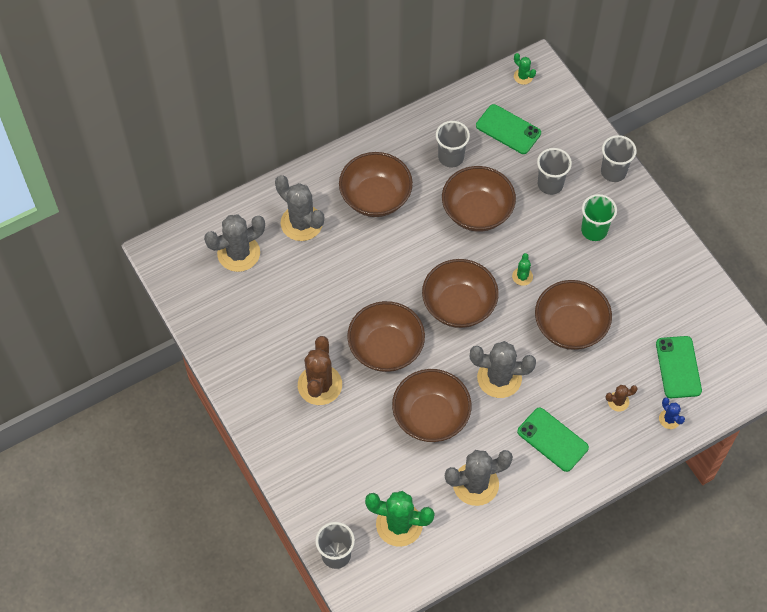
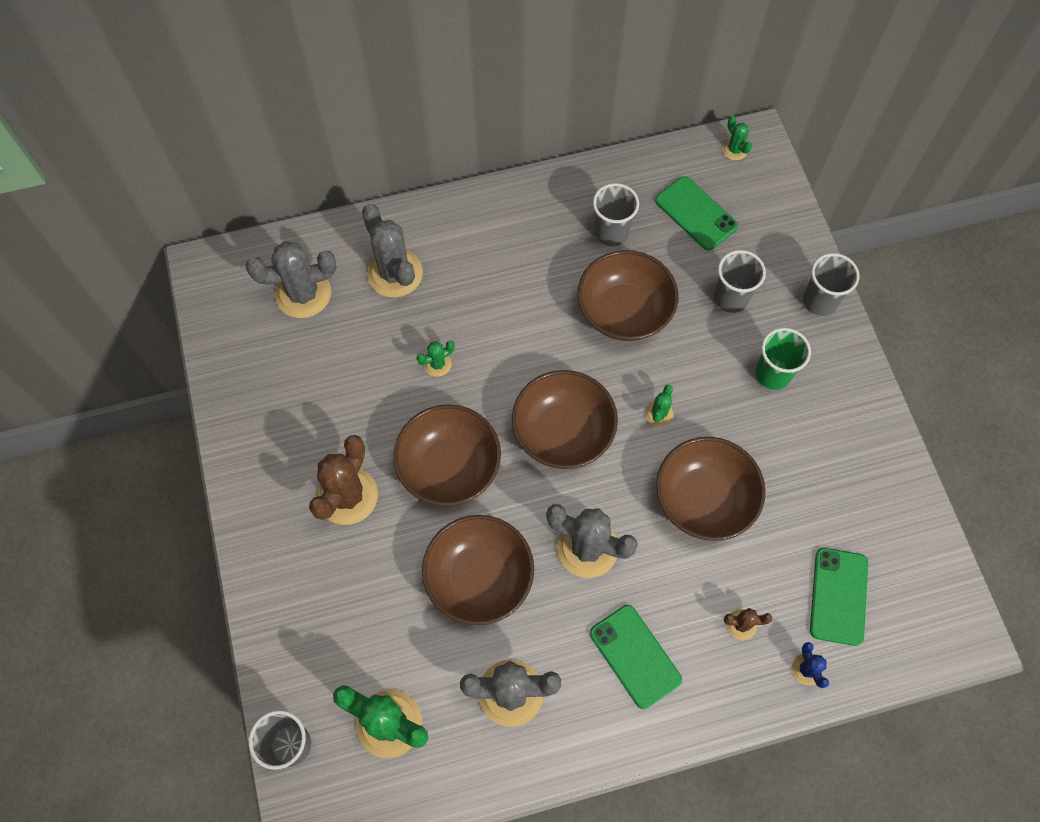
camera: 15 degrees right, 5 degrees up
brown bowl [339,152,413,217] -> none
none -> green cactus [417,340,455,377]

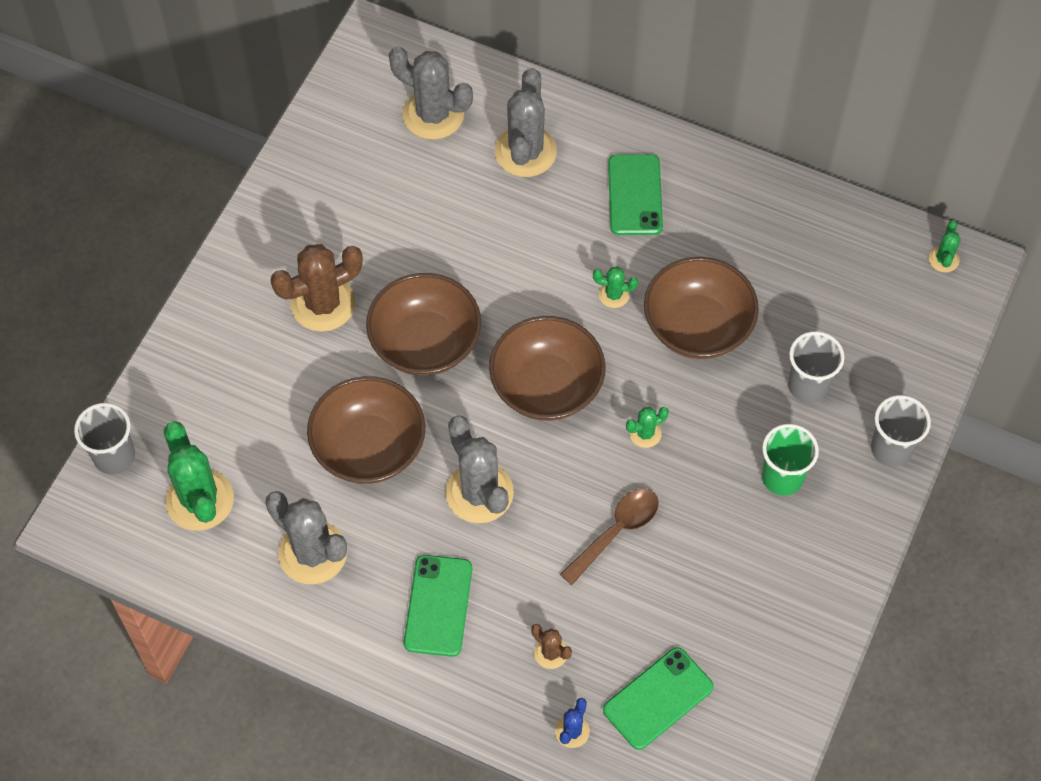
camera: 40 degrees right, 5 degrees down
green cactus [417,340,455,377] -> green cactus moved to [593,266,638,308]
grey cup [593,183,639,246] -> none
green phone [655,176,738,250] -> green phone moved to [608,154,663,235]
brown bowl [656,437,766,541] -> brown spoon [560,489,659,585]

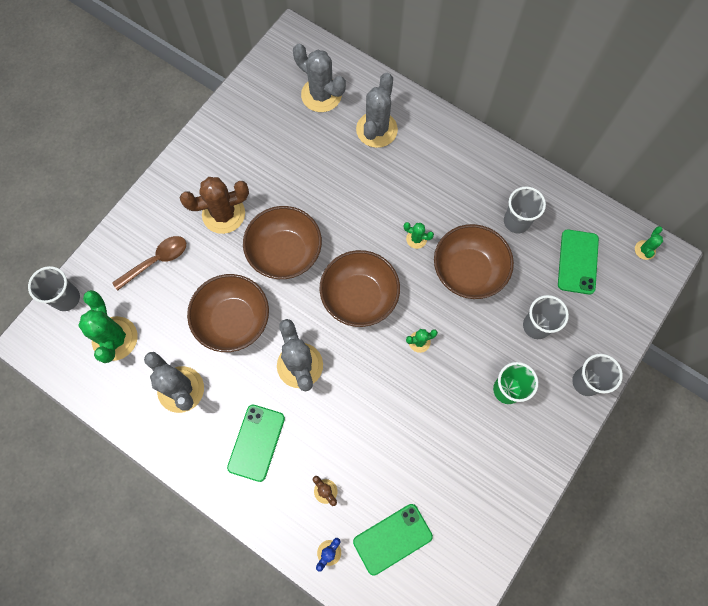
camera: 10 degrees right, 10 degrees up
brown spoon [560,489,659,585] -> brown spoon moved to [112,236,186,291]
green phone [608,154,663,235] -> green phone moved to [558,229,599,295]
none -> grey cup [504,187,546,233]

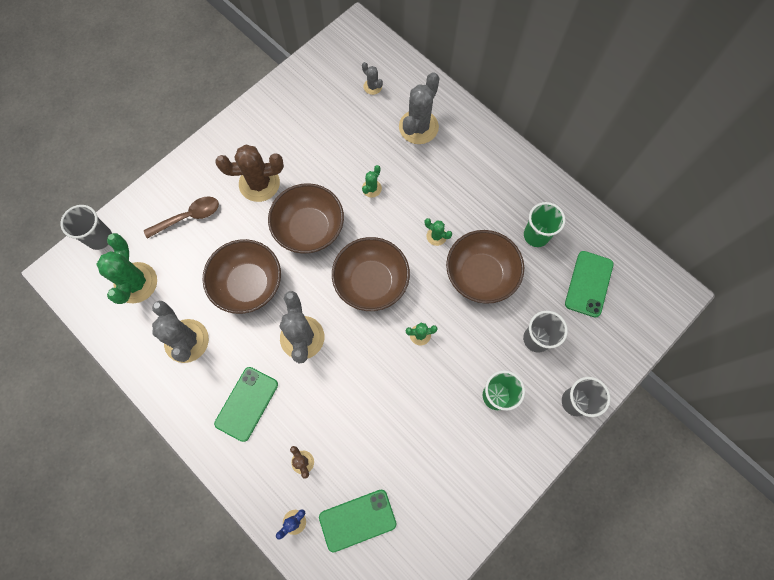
camera: 10 degrees right, 0 degrees up
grey cactus [293,44,346,112] -> grey cactus [362,62,383,95], size x0.48
grey cup [504,187,546,233] -> green cup [524,202,565,247]
green cactus [635,226,663,260] -> green cactus moved to [362,165,382,198]

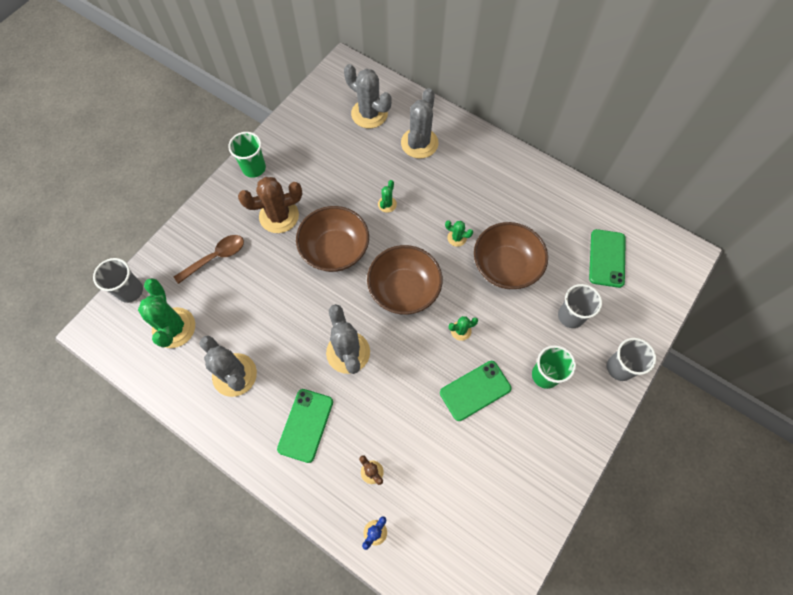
camera: 10 degrees left, 5 degrees down
brown bowl [202,239,281,314] -> none
green phone [319,489,397,553] -> green phone moved to [440,361,511,421]
grey cactus [362,62,383,95] -> grey cactus [344,64,392,128], size x2.08
green cup [524,202,565,247] -> green cup moved to [228,132,266,178]

